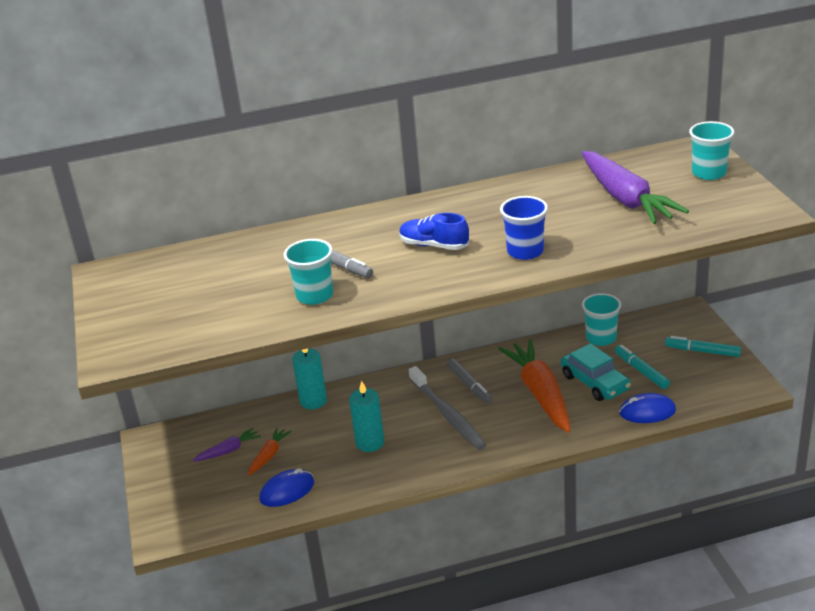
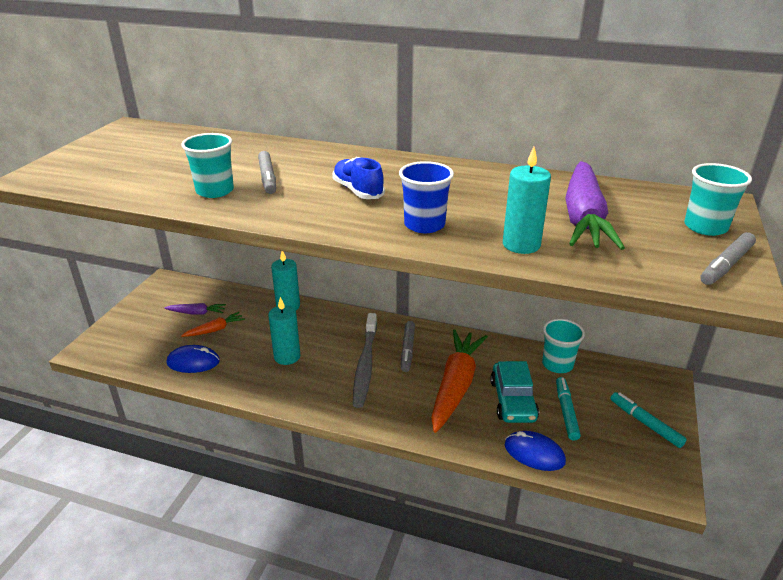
camera: 30 degrees right, 0 degrees up
none -> turquoise candle [503,147,551,254]
none -> grey marker [700,232,756,285]

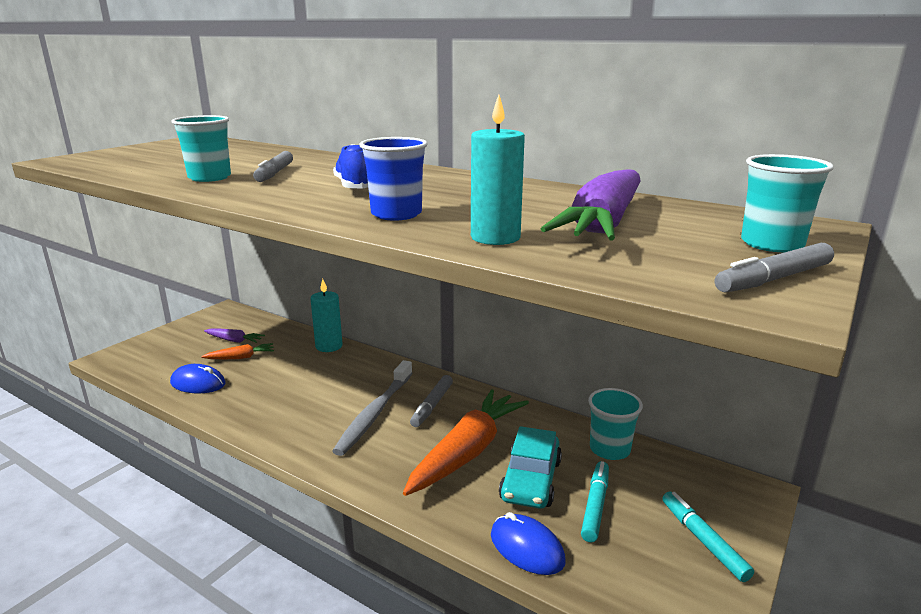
camera: 15 degrees right, 10 degrees down
turquoise candle [268,297,300,365] -> none

